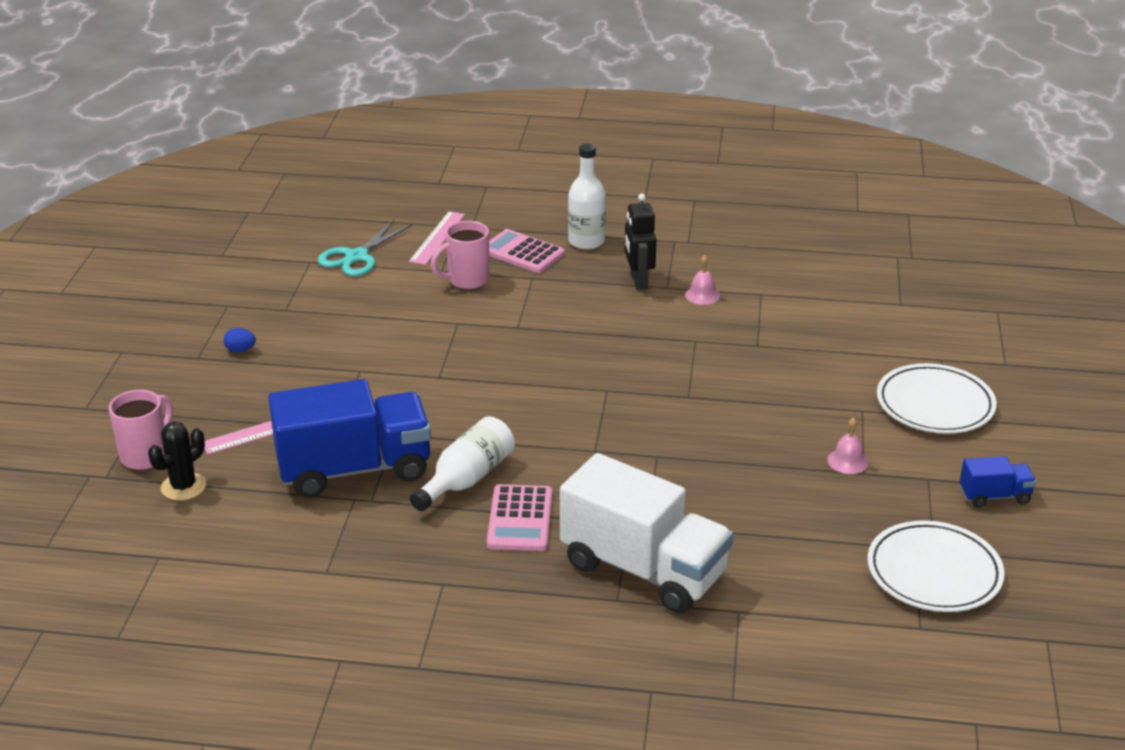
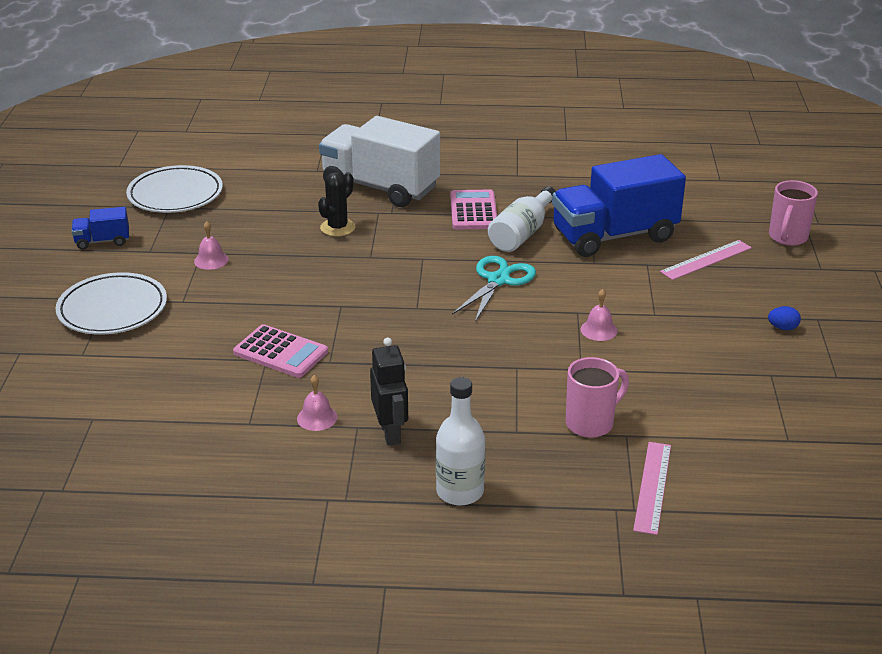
camera: 175 degrees right, 0 degrees up
black cactus [148,421,206,500] -> black cactus moved to [318,172,355,236]
turquoise scissors [318,220,412,276] -> turquoise scissors moved to [452,256,536,322]
pink calculator [489,229,565,273] -> pink calculator moved to [233,324,328,378]
none -> pink bell [581,289,618,341]

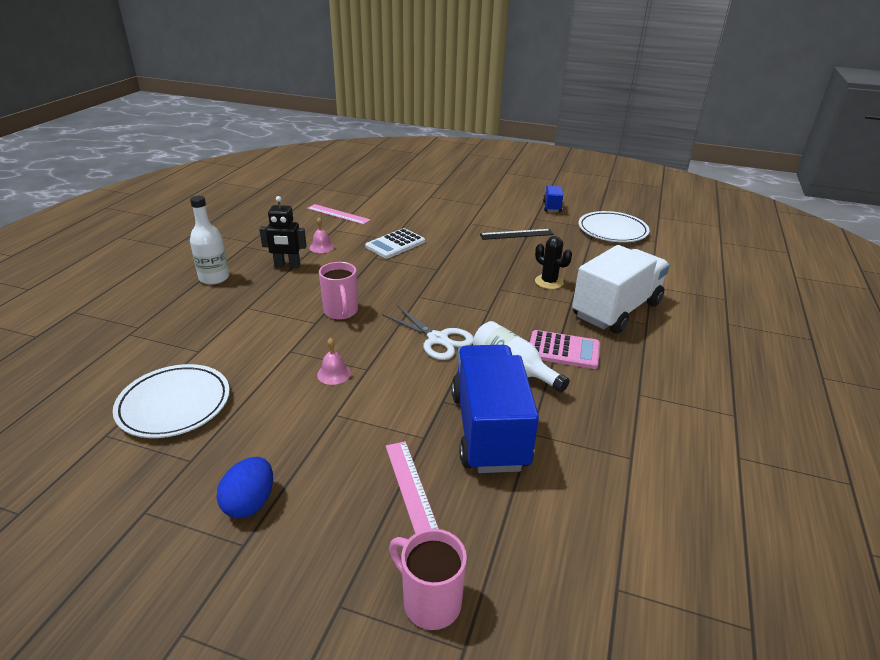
camera: 105 degrees right, 0 degrees up
white plate [55,272,167,335] -> white plate moved to [113,364,230,438]
pink bell [194,221,229,270] -> black ruler [480,229,554,240]
pink calculator [233,324,328,378] -> white calculator [365,228,425,259]
turquoise scissors [452,256,536,322] -> white scissors [383,305,474,360]
pink mug [566,357,629,438] -> pink mug moved to [319,262,358,320]
pink ruler [633,442,671,535] -> pink ruler moved to [307,204,371,225]
blue egg [768,306,801,330] -> blue egg [217,457,273,518], size x1.73

